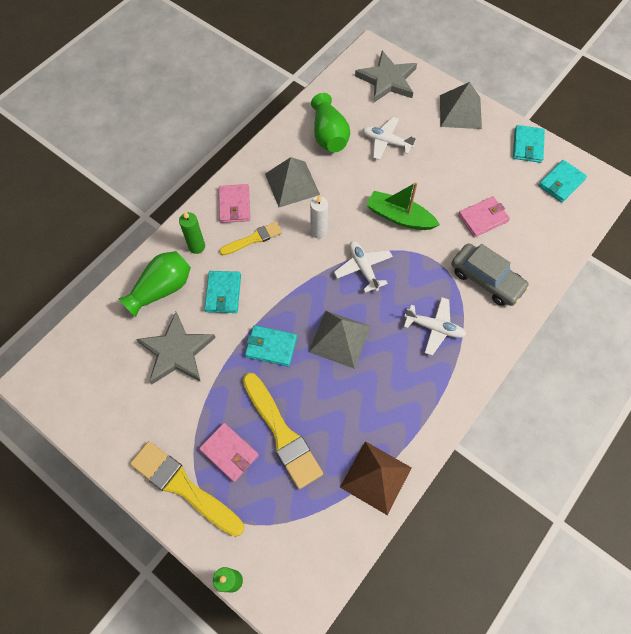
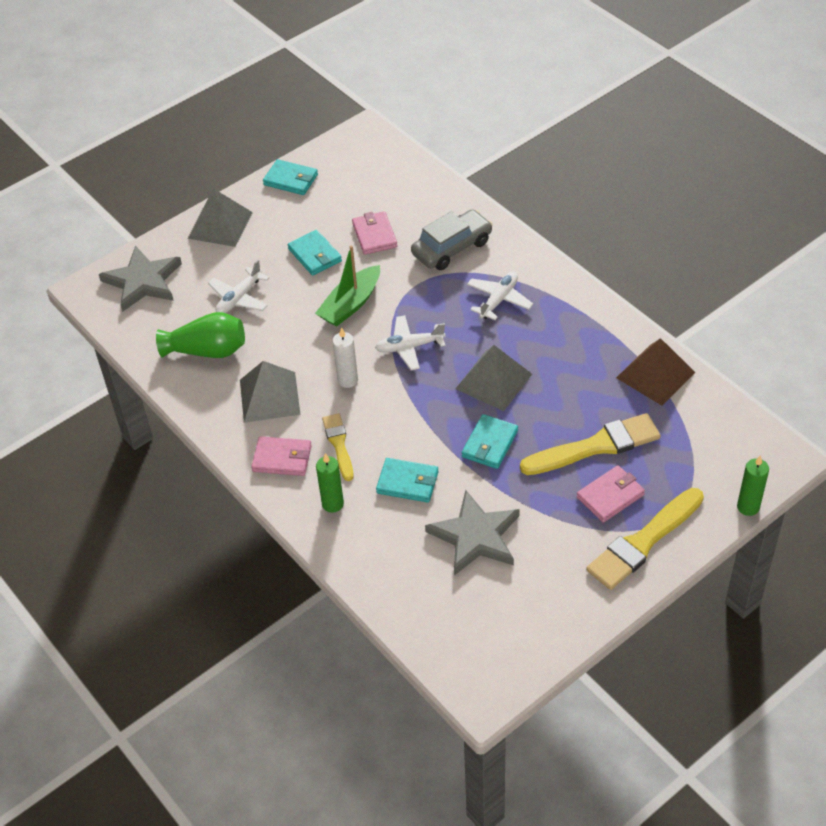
camera: 75 degrees left, 15 degrees down
green vase [118,251,191,317] -> none
turquoise wallet [538,160,587,203] -> turquoise wallet moved to [288,230,342,276]

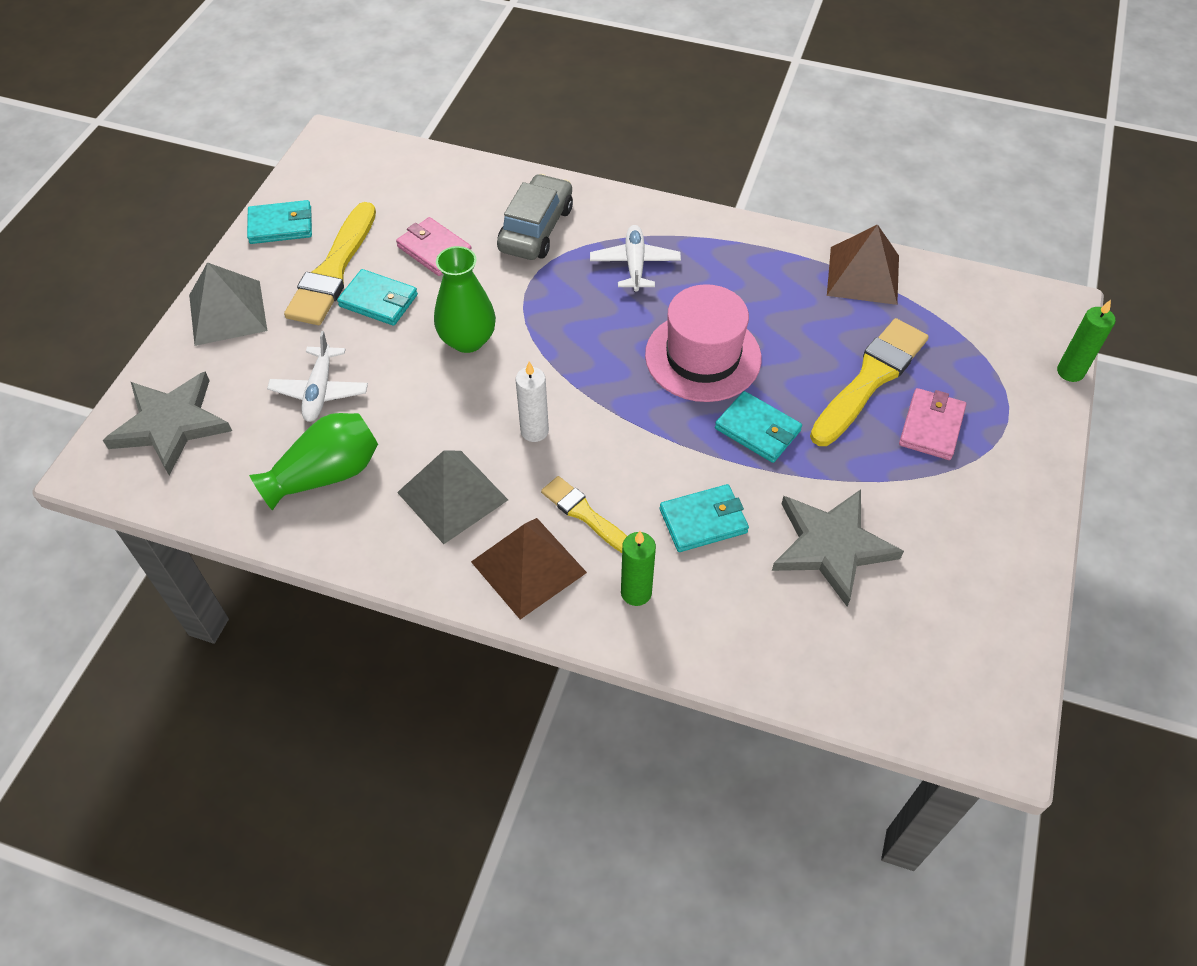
camera: 35 degrees left, 5 degrees up
pink wallet [251,436,312,476] -> brown pyramid [471,518,587,619]
green boat [315,245,380,327] -> green vase [434,246,496,353]
white plane [375,315,446,370] -> none
grey pyramid [455,345,532,411] -> pink hat [645,284,762,402]
turquoise wallet [462,414,518,469] -> turquoise wallet turned 45 degrees counterclockwise [715,391,802,463]
yellow brush [586,488,704,590] -> yellow brush moved to [284,202,376,325]

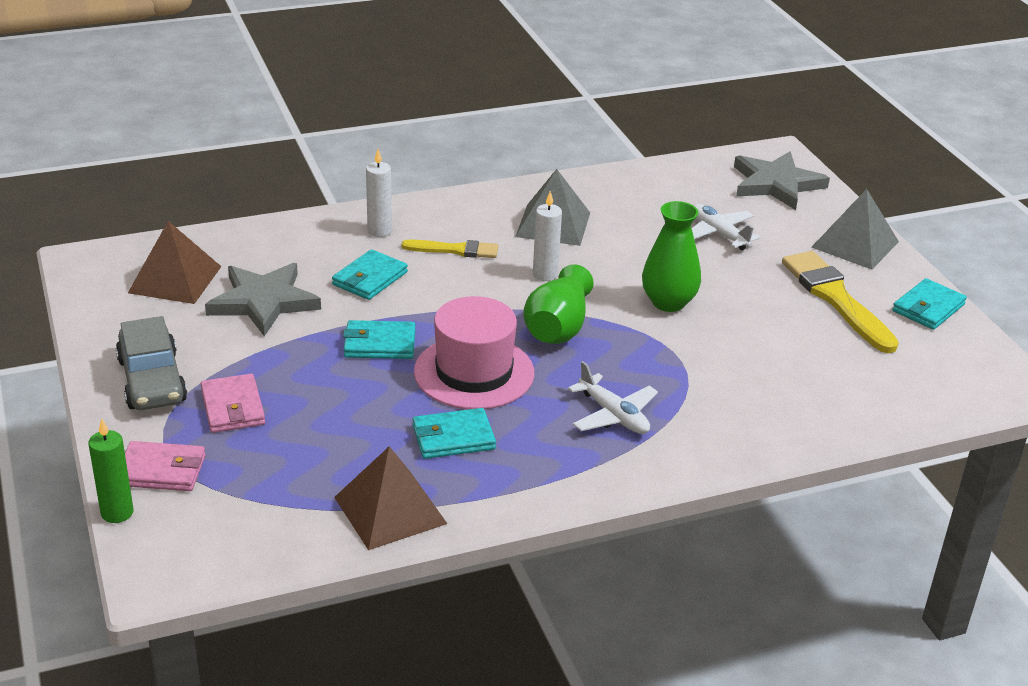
camera: 140 degrees right, 20 degrees down
green vase [249,413,378,511] -> green vase moved to [523,264,594,344]
turquoise wallet [337,269,418,326] -> turquoise wallet moved to [413,408,496,459]
pink wallet [396,217,472,276] -> pink wallet moved to [125,441,206,491]
brown pyramid [471,518,587,619] -> brown pyramid moved to [128,221,222,304]
grey car [497,174,573,260] -> grey car moved to [116,316,187,410]
green candle [621,531,656,606] -> white candle [366,149,392,237]
yellow brush [810,318,929,446] -> none

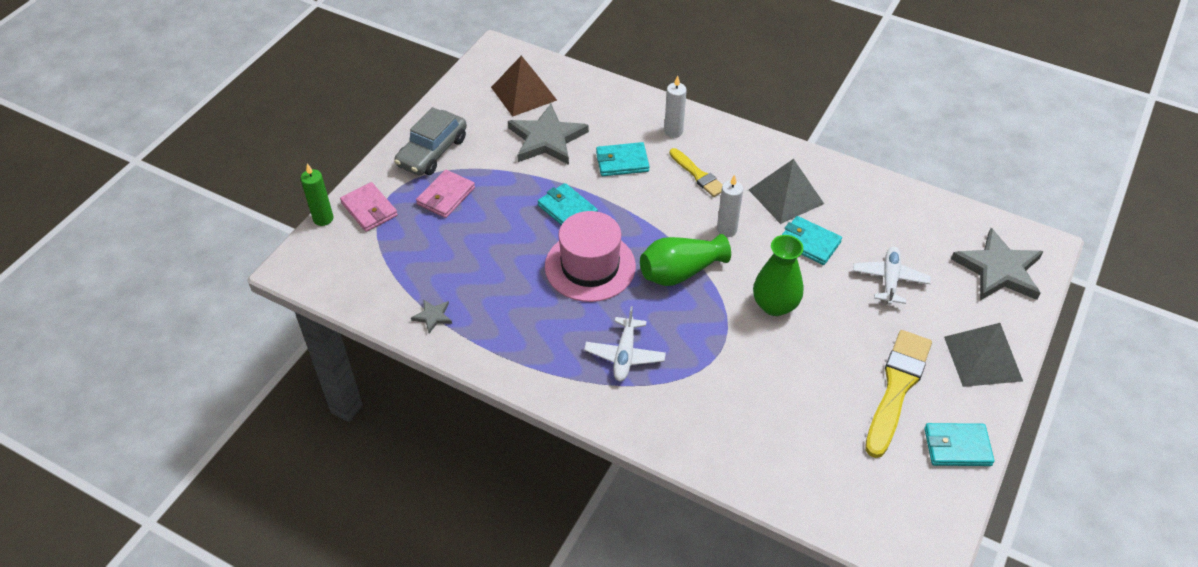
camera: 50 degrees right, 15 degrees up
brown pyramid [334,446,447,550] -> grey star [411,299,452,333]
turquoise wallet [413,408,496,459] -> turquoise wallet moved to [782,216,842,265]

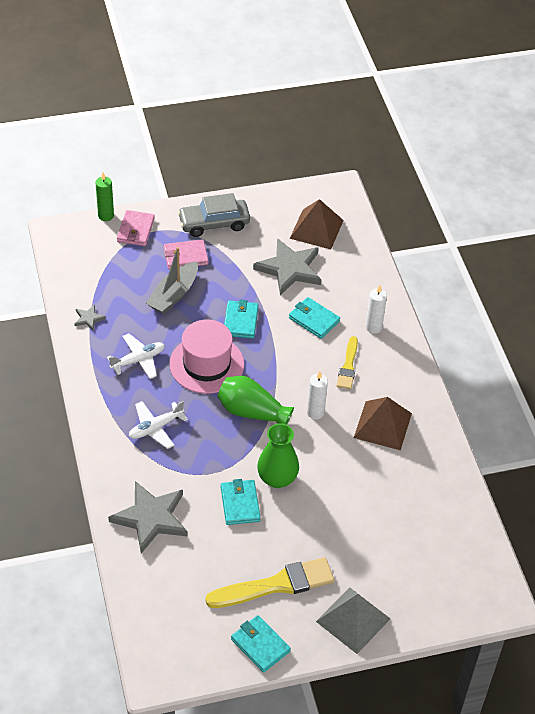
camera: 45 degrees right, 0 degrees up
grey pyramid [749,159,824,224] -> brown pyramid [354,397,412,450]
turquoise wallet [782,216,842,265] -> turquoise wallet moved to [221,479,261,525]
white plane [853,246,931,305] -> white plane moved to [107,334,165,379]
grey star [951,228,1044,300] -> grey star moved to [108,481,188,553]
none -> grey boat [146,247,198,314]

